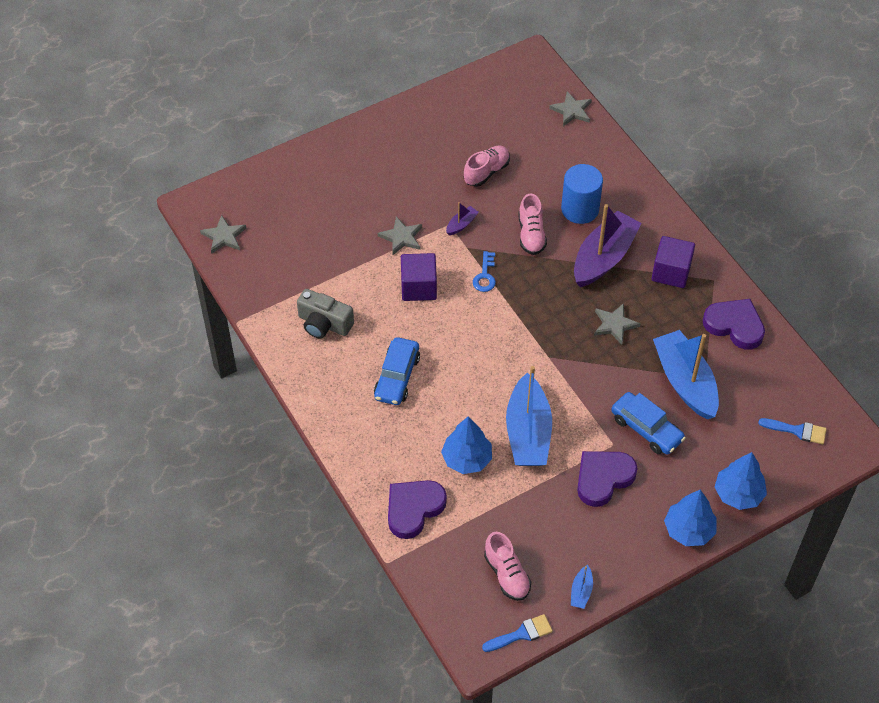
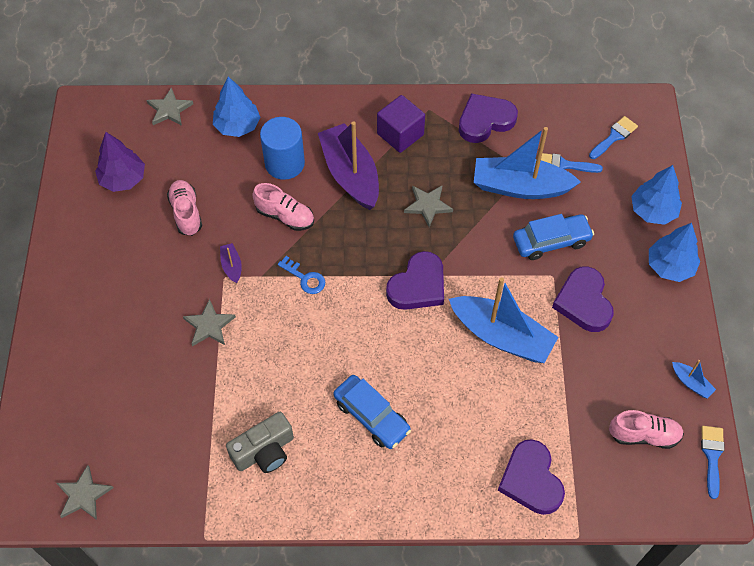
camera: 60 degrees left, 5 degrees up
purple cube [401,253,437,301] -> none
blue tree [441,416,492,474] -> blue tree moved to [213,76,260,137]
none -> purple tree [95,132,145,192]
none -> purple heart [386,251,444,310]
none -> blue brush [541,153,603,173]

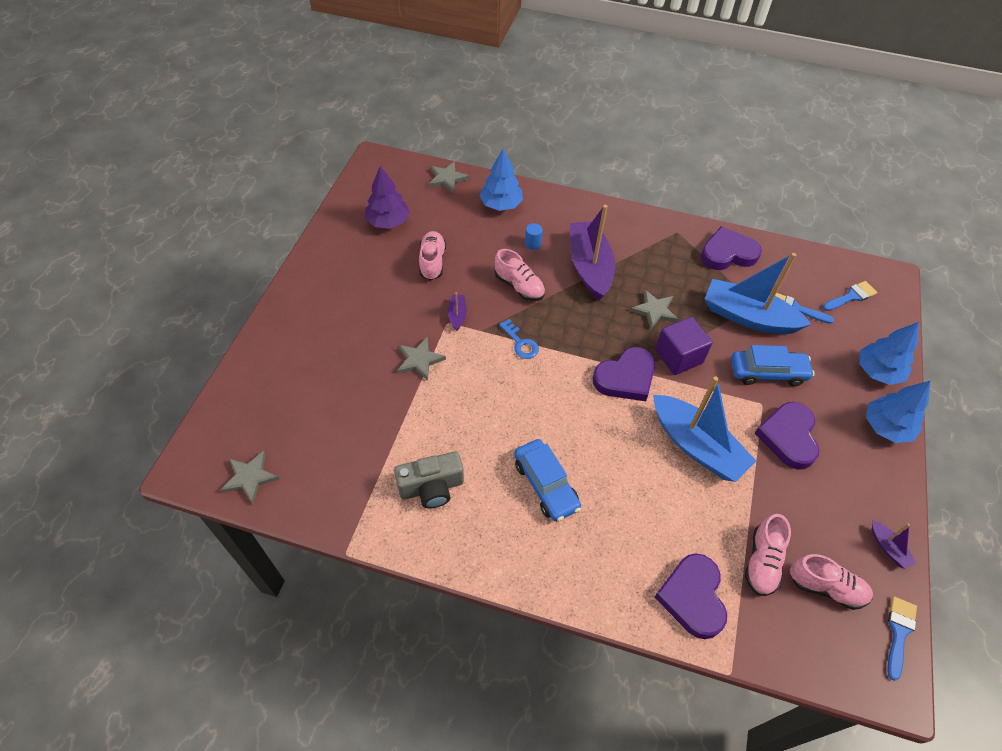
camera: 15 degrees right, 5 degrees down
blue cylinder [260,117,305,180] -> blue cylinder [525,223,543,250], size x0.44
purple cube [377,95,425,153] -> purple cube moved to [655,317,712,375]
blue boat [672,360,716,399] -> purple boat [872,521,917,569]
none -> pink shoe [745,514,791,596]

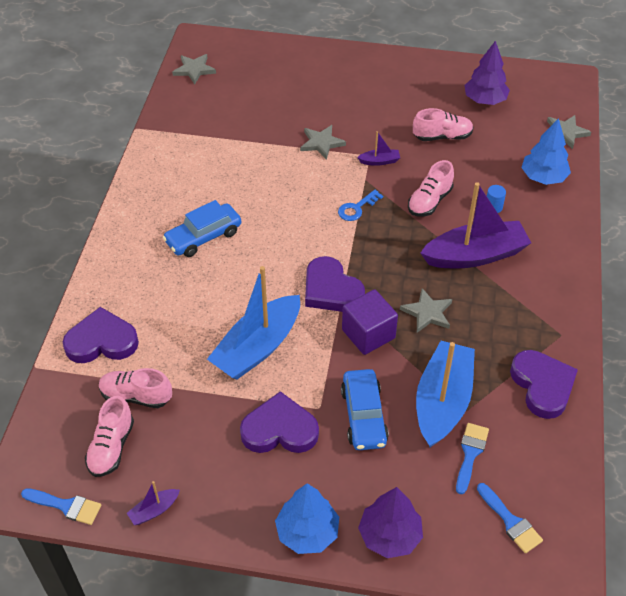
camera: 85 degrees right, 5 degrees down
grey camera [394,451,464,509] -> none
blue tree [860,322,919,385] -> purple tree [358,487,423,558]

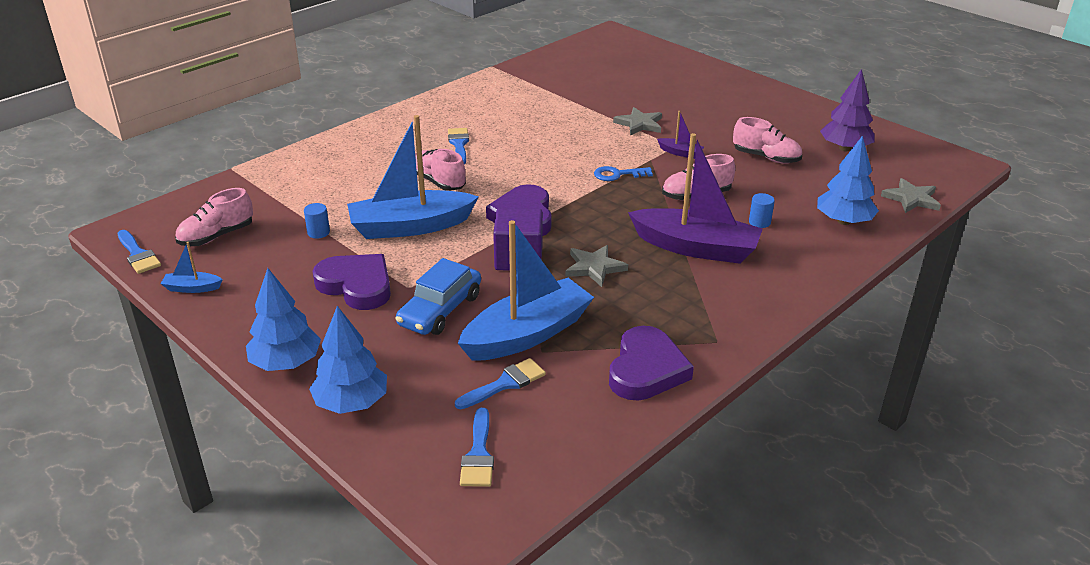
camera: 35 degrees right, 15 degrees down
purple heart [63,307,139,363] -> none
pink shoe [99,368,172,408] -> pink shoe moved to [415,149,466,191]
purple boat [127,481,180,525] -> blue boat [161,242,223,293]
blue car [162,200,241,257] -> blue brush [448,128,469,164]
grey star [172,54,216,84] -> none
purple tree [358,487,423,558] -> blue tree [309,306,387,414]
none -> blue cylinder [304,203,330,239]

